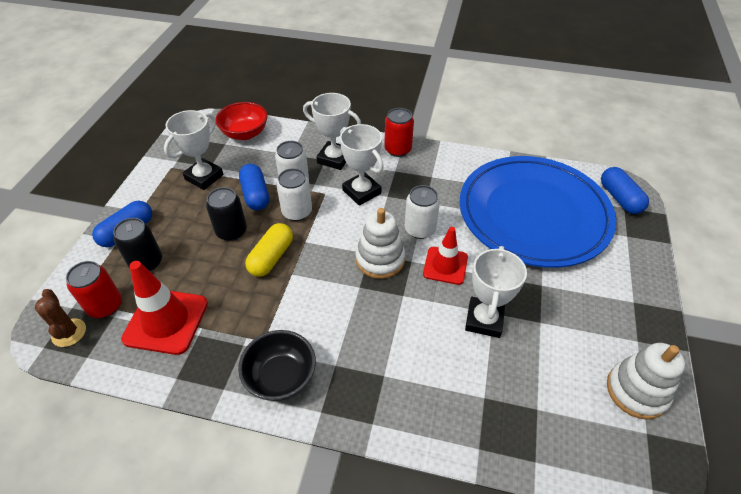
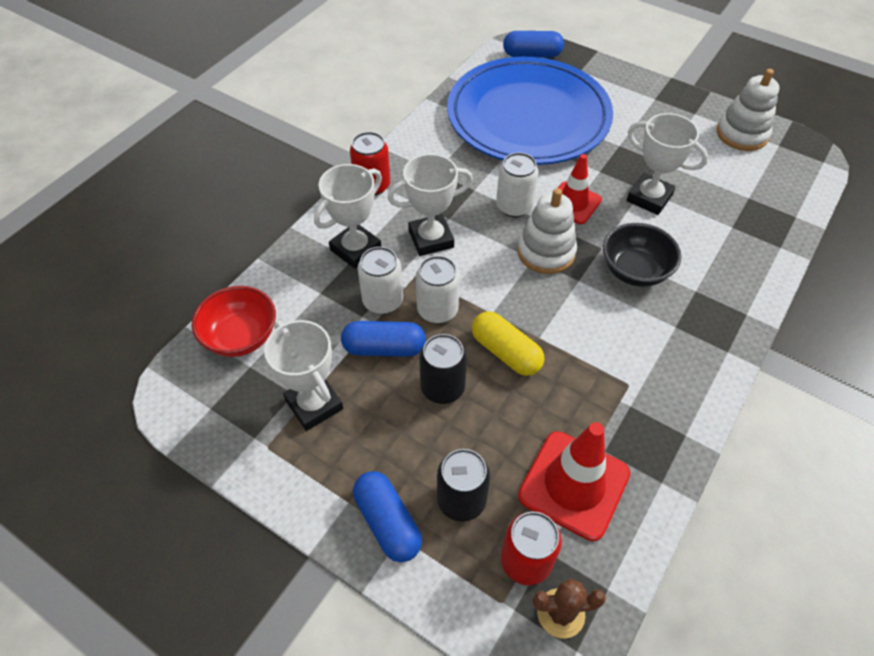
camera: 70 degrees left, 5 degrees up
black bowl [238,330,316,401] -> black bowl moved to [603,223,681,287]

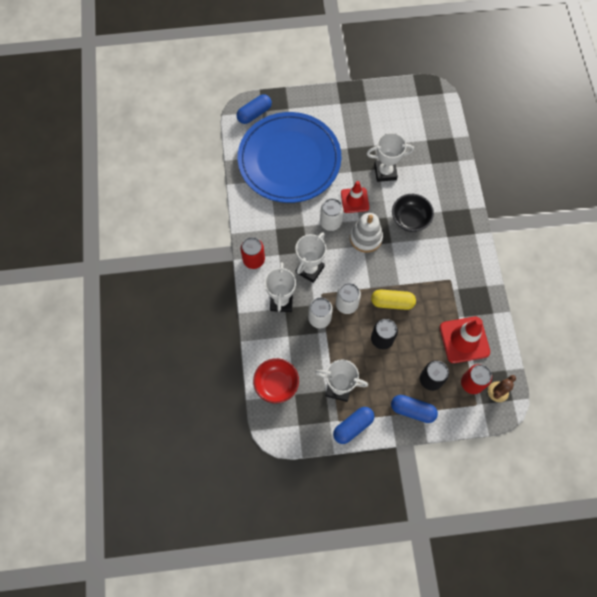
camera: 40 degrees left, 15 degrees up
blue capsule [341,321,426,357] -> blue capsule moved to [333,407,374,444]
white stacking toy [717,69,779,151] -> none

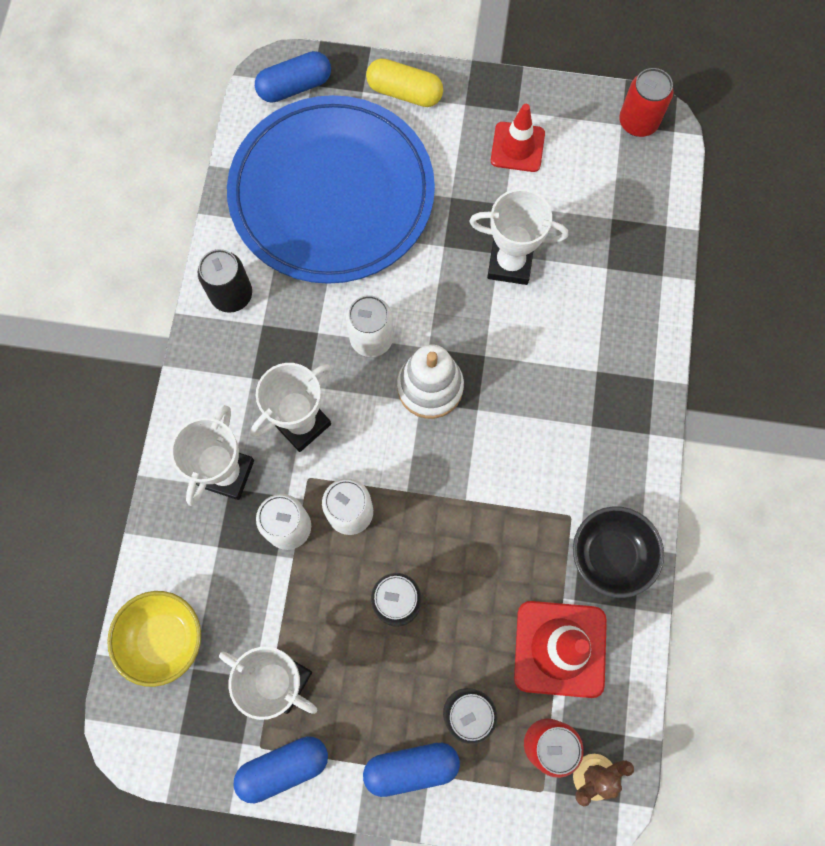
camera: 15 degrees right, 5 degrees up
red can [241,237,265,269] -> red can moved to [619,68,673,137]
red bowl [253,358,299,403] -> yellow bowl [107,591,201,687]
red traffic cone [341,181,369,213] -> red traffic cone moved to [491,104,545,172]
yellow capsule [371,290,416,310] -> yellow capsule moved to [366,58,443,107]
blue capsule [391,395,438,423] -> blue capsule turned 45 degrees counterclockwise [363,743,460,797]
black bowl [392,194,434,232] -> black bowl moved to [573,506,664,598]
none -> black can [198,249,252,313]

